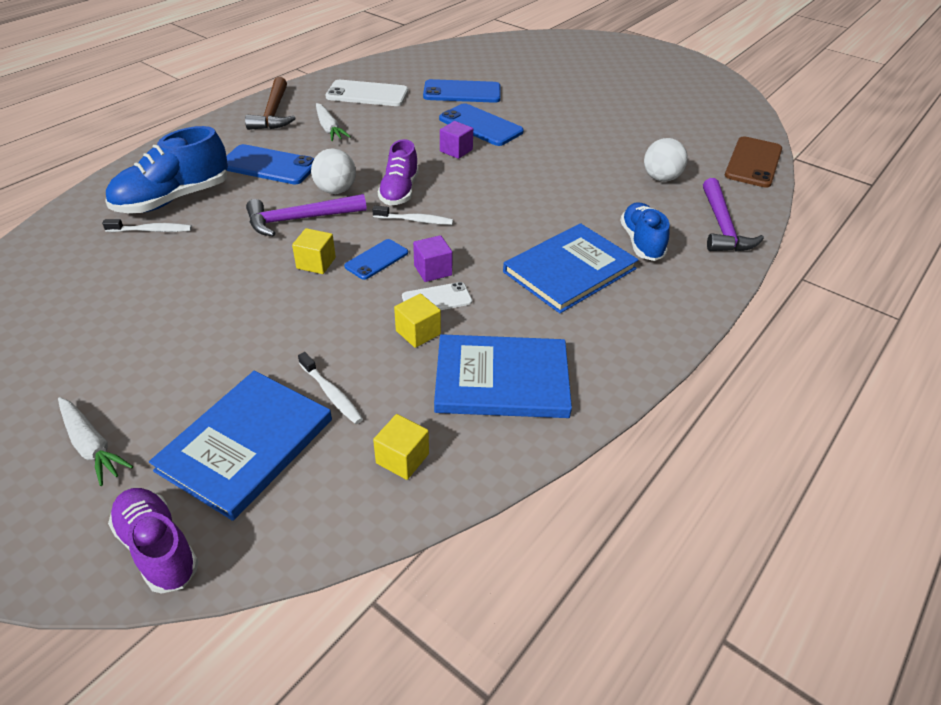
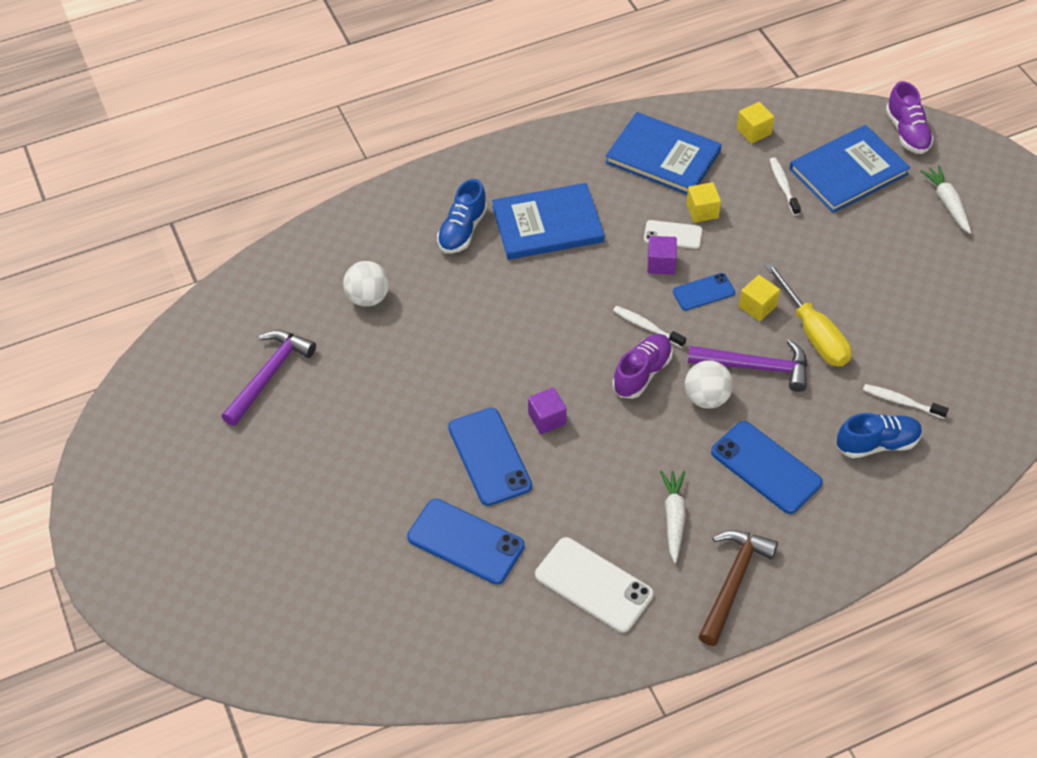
camera: 150 degrees left, 10 degrees up
blue shoe [105,126,228,213] -> blue shoe [837,413,922,458], size x0.66
purple hammer [703,178,764,252] -> purple hammer moved to [221,330,316,426]
brown phone [725,136,782,188] -> none
none -> yellow screwdriver [765,262,851,366]

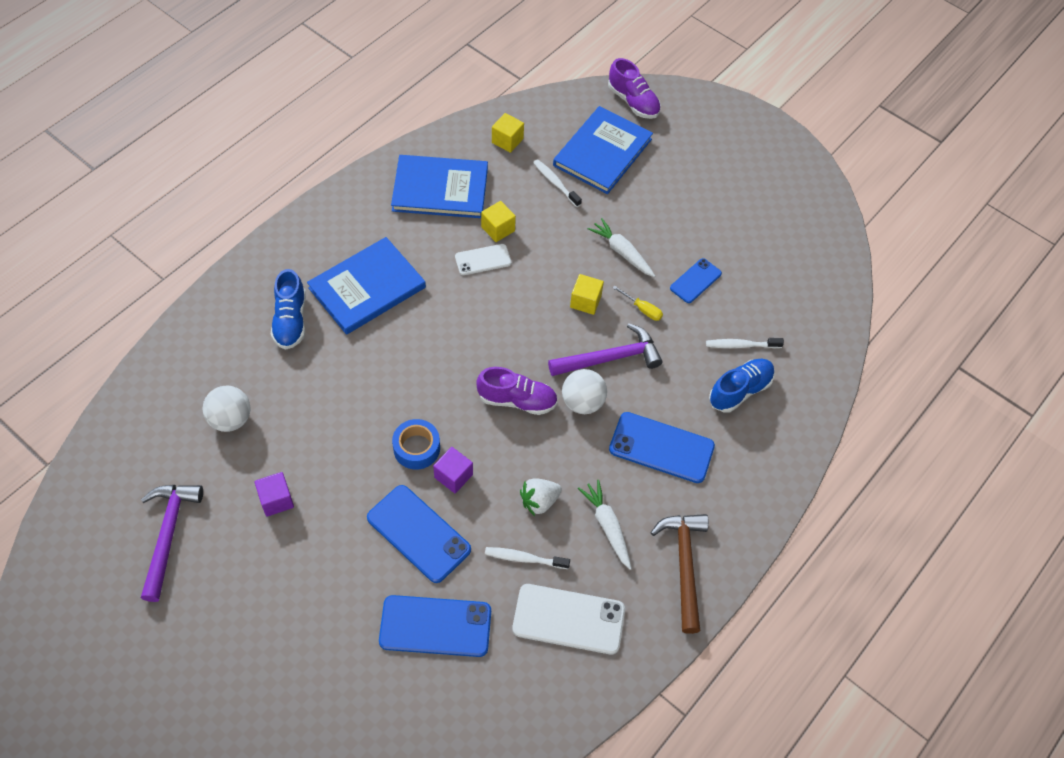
camera: 30 degrees left, 5 degrees up
white toothbrush [613,306,686,348] -> white toothbrush moved to [485,547,570,569]
purple shoe [613,334,673,399] -> purple shoe turned 90 degrees clockwise [476,367,558,415]
purple cube [648,236,677,274] -> purple cube moved to [255,472,294,517]
blue phone [673,273,735,311] -> blue phone moved to [670,258,722,303]
yellow screwdriver [765,262,851,366] -> yellow screwdriver [613,285,663,321], size x0.46
white carrot [920,165,971,234] -> white carrot moved to [588,218,655,277]
none -> blue tape [392,419,440,470]
none -> white strawberry [520,478,562,516]

